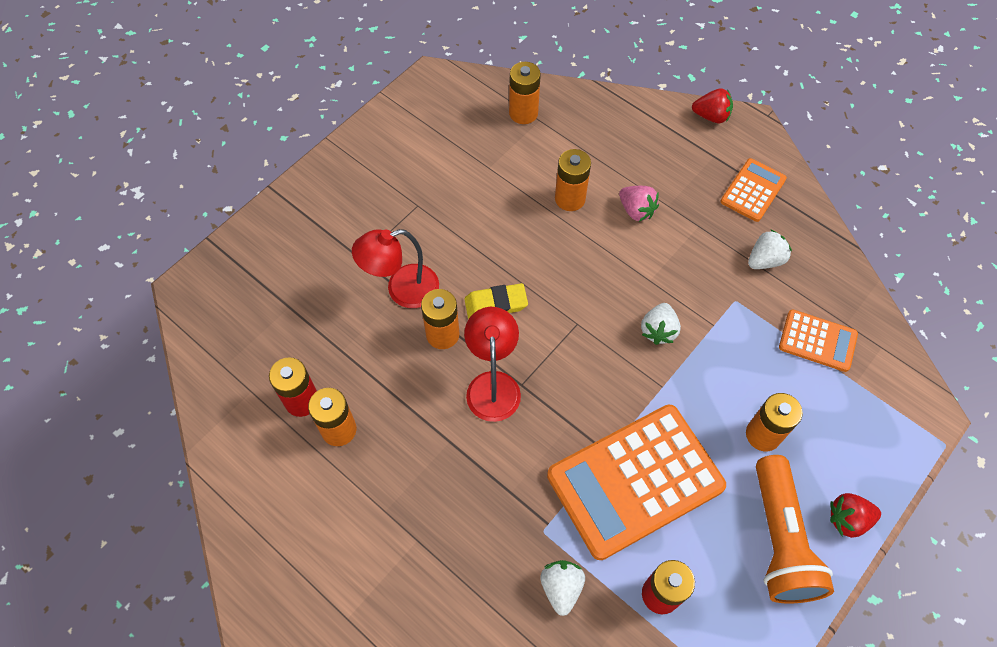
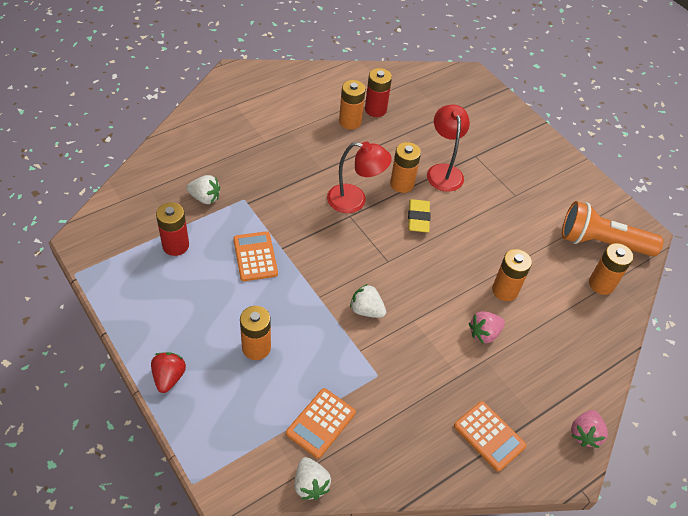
camera: 100 degrees right, 10 degrees down
orange calculator [547,404,726,560] -> orange calculator [233,231,278,281], size x0.50
red strawberry [692,88,733,123] -> pink strawberry [571,410,608,448]
white strawberry [748,229,792,269] -> white strawberry moved to [294,457,331,500]
orange flashlight [756,455,834,604] -> orange flashlight moved to [562,201,663,257]

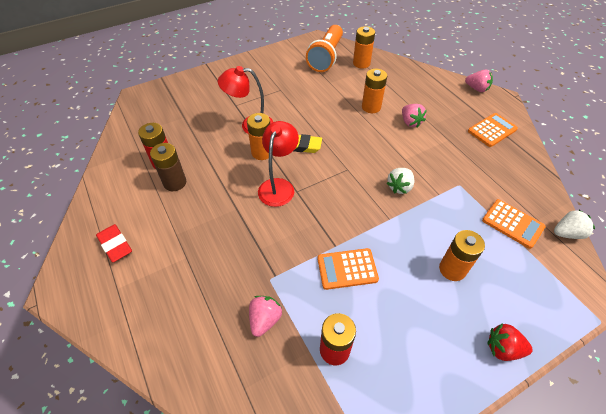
camera: 80 degrees left, 0 degrees up
white strawberry [186,175,220,204] -> pink strawberry [249,296,282,337]
orange battery [339,80,366,130] -> brown battery [150,143,186,191]
none -> red eraser [96,224,132,263]

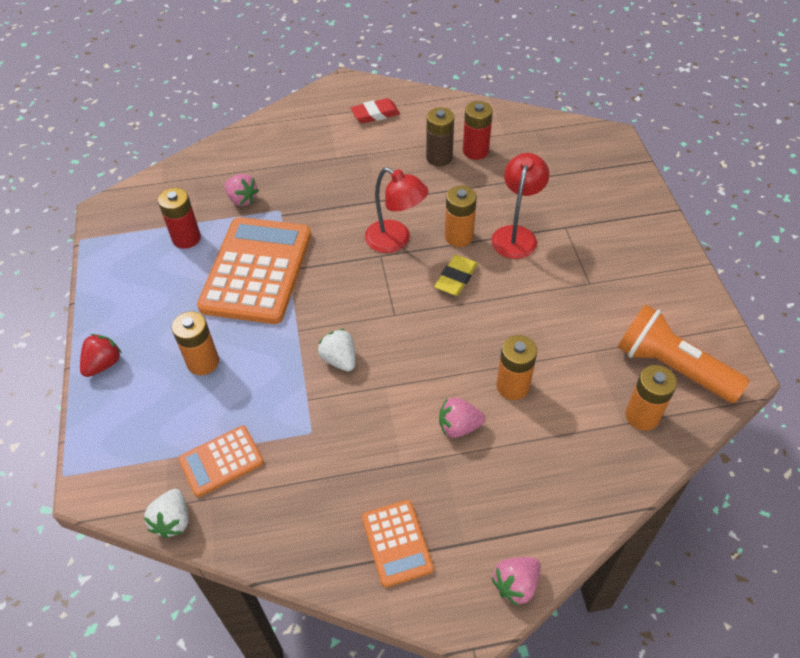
camera: 110 degrees right, 0 degrees up
orange calculator [318,248,379,290] -> orange calculator [197,217,311,324], size x2.01

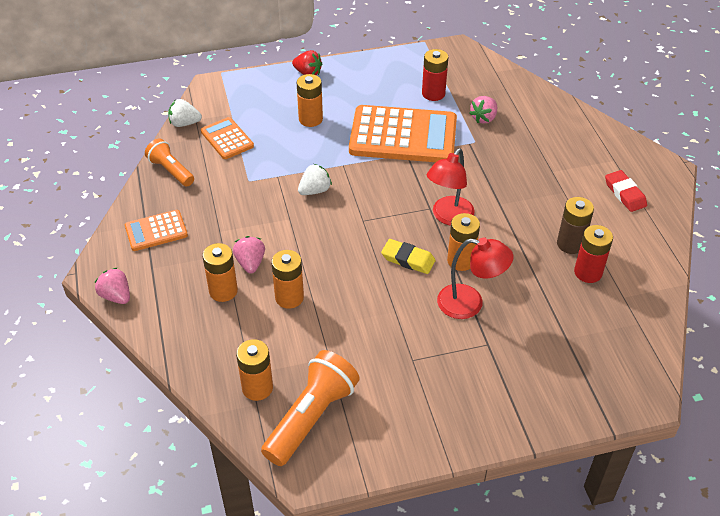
camera: 85 degrees right, 5 degrees down
none -> orange flashlight [145,139,194,187]
none -> orange battery [202,243,238,302]

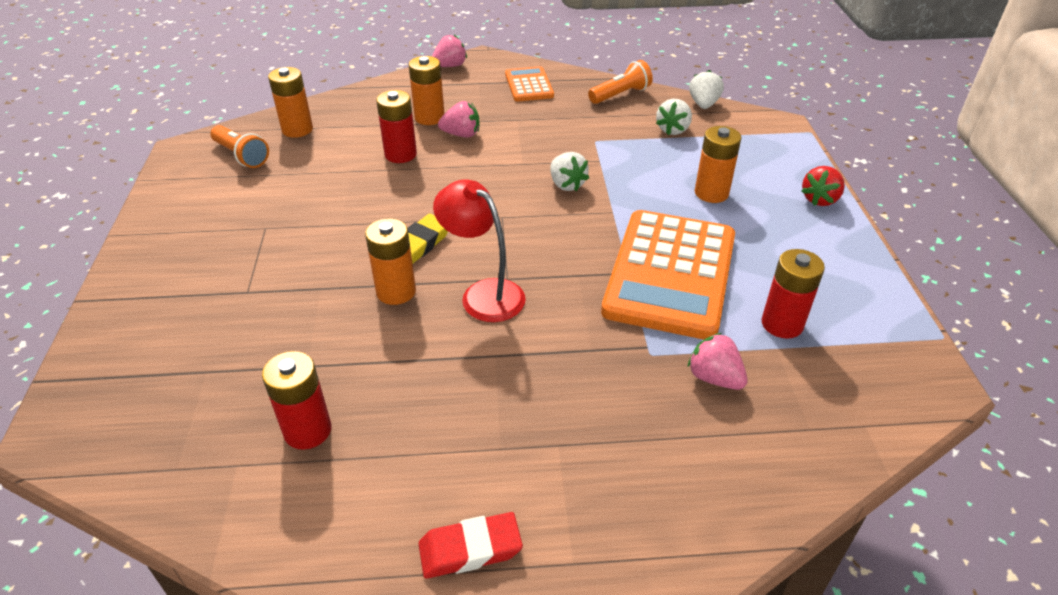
camera: 100 degrees right, 5 degrees down
orange calculator [201,117,254,159] -> white strawberry [656,99,692,135]
orange flashlight [261,350,360,466] -> orange flashlight [211,125,269,168], size x0.61
orange battery [271,250,304,309] -> red battery [376,90,417,163]
red lamp [437,238,513,319] -> none
brown battery [557,197,594,254] -> none

